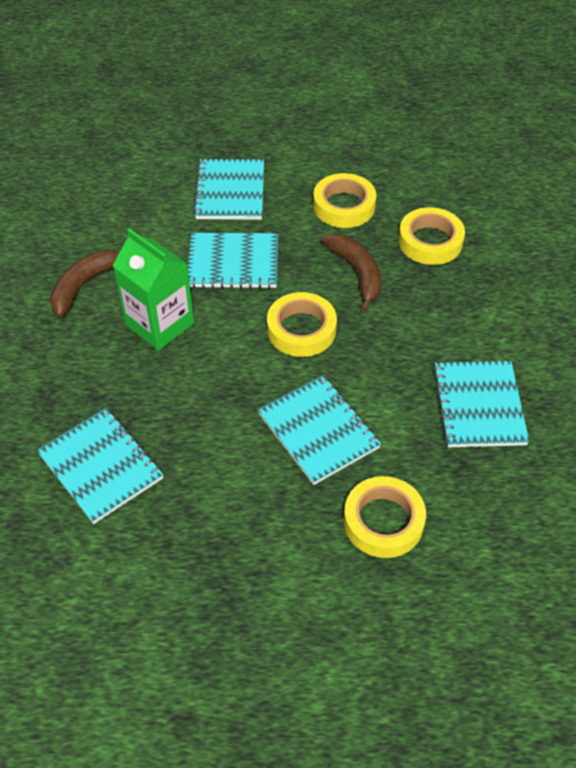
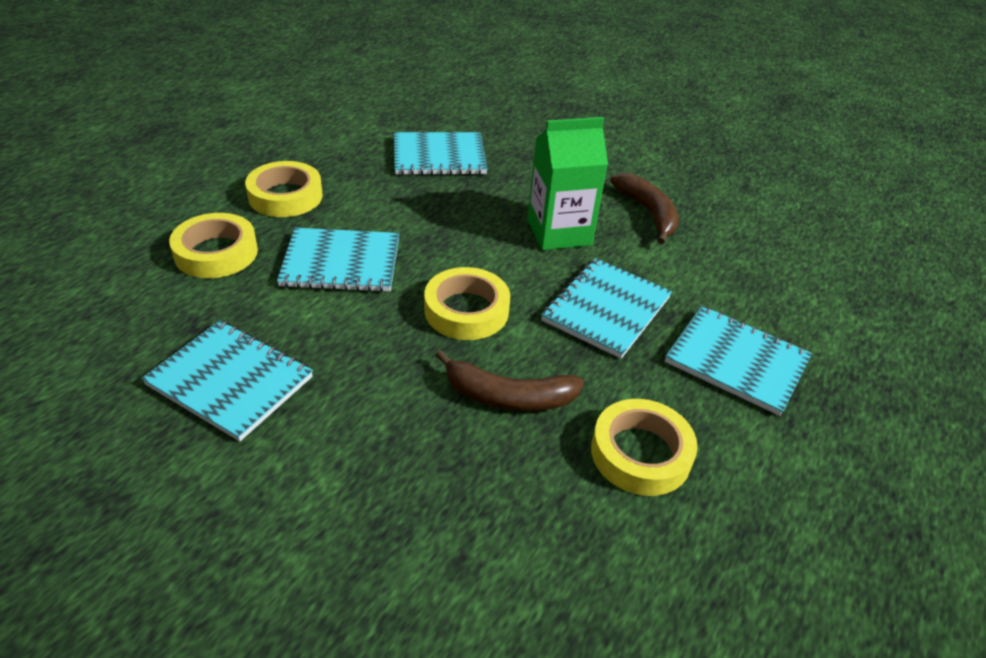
camera: 120 degrees right, 10 degrees down
yellow tape [398,207,465,265] -> yellow tape moved to [245,161,323,217]

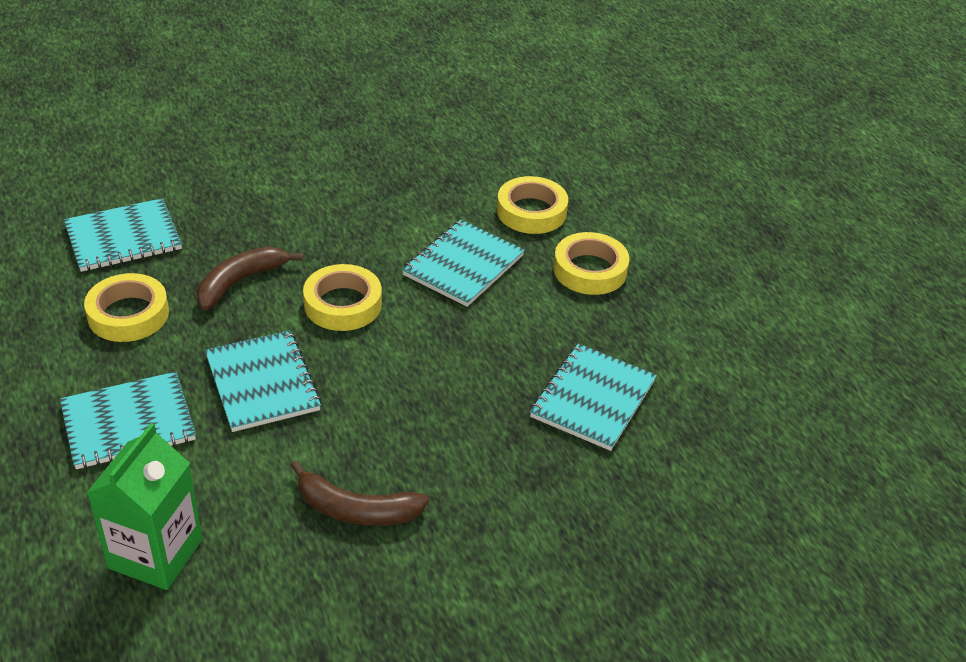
camera: 125 degrees right, 0 degrees up
turquoise notebook [141,320,313,441] -> turquoise notebook moved to [64,198,182,272]
green carton [527,117,608,250] -> green carton moved to [87,423,203,590]

